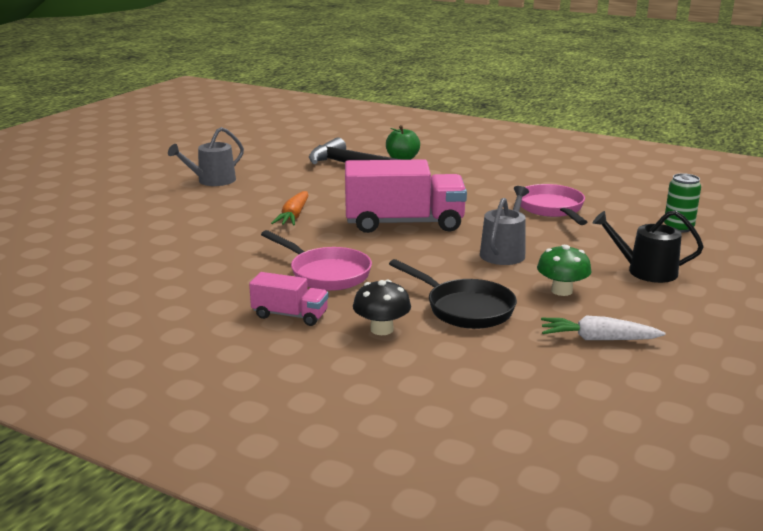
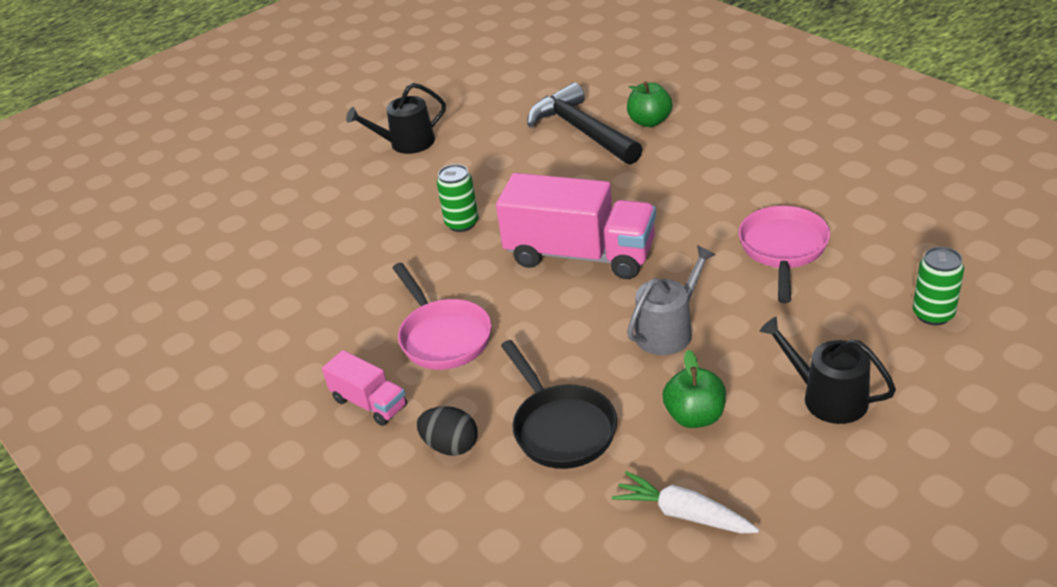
camera: 25 degrees right, 15 degrees up
grey watering can [168,127,244,186] -> black watering can [346,83,446,154]
orange carrot [271,191,309,226] -> green can [437,164,478,232]
black mushroom [353,280,411,335] -> black egg [417,406,478,456]
green mushroom [537,245,592,296] -> green apple [663,350,726,428]

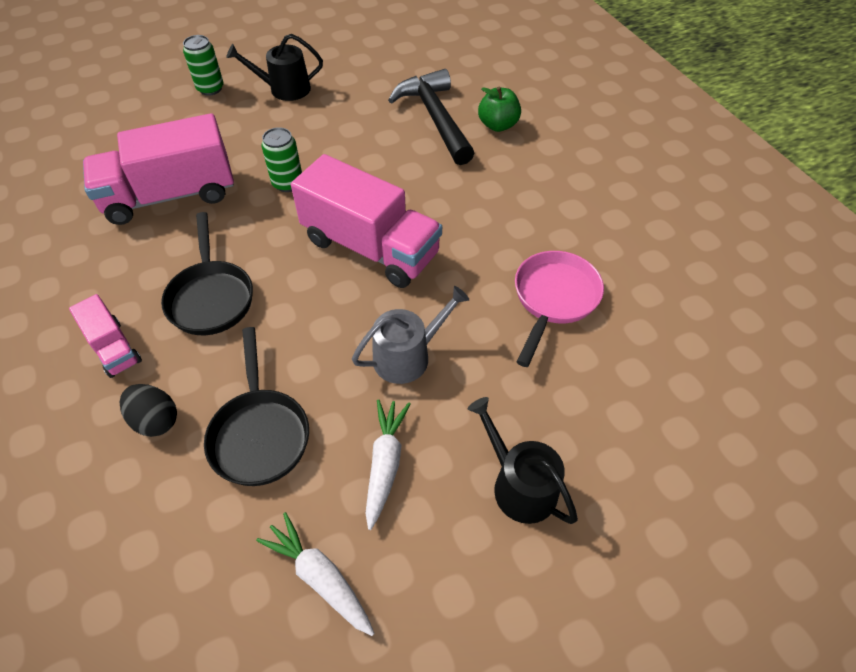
camera: 10 degrees right, 15 degrees up
pink pan [393,263,491,370] -> black pan [161,212,253,335]
green apple [663,350,726,428] -> white carrot [365,399,410,530]
green can [913,247,964,325] -> green can moved to [183,35,224,96]
none -> pink truck [83,113,234,225]

